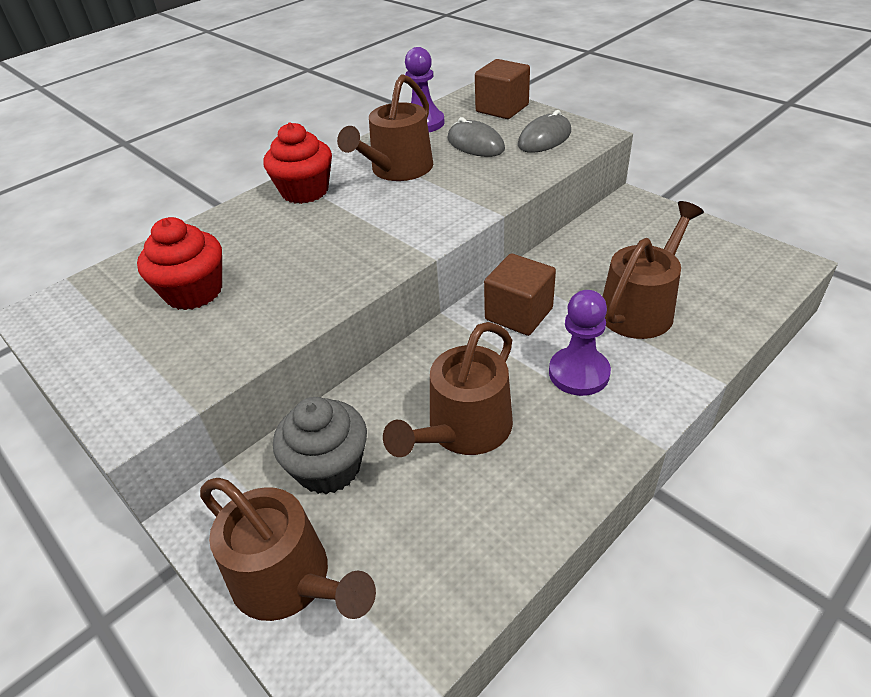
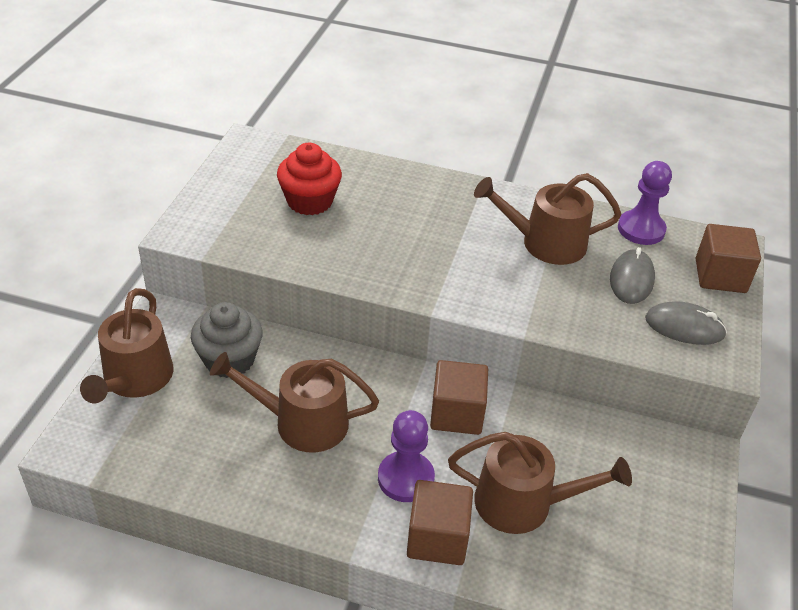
camera: 55 degrees right, 0 degrees up
red cupcake [263,123,332,204] -> none
none -> brown cube [407,480,473,565]

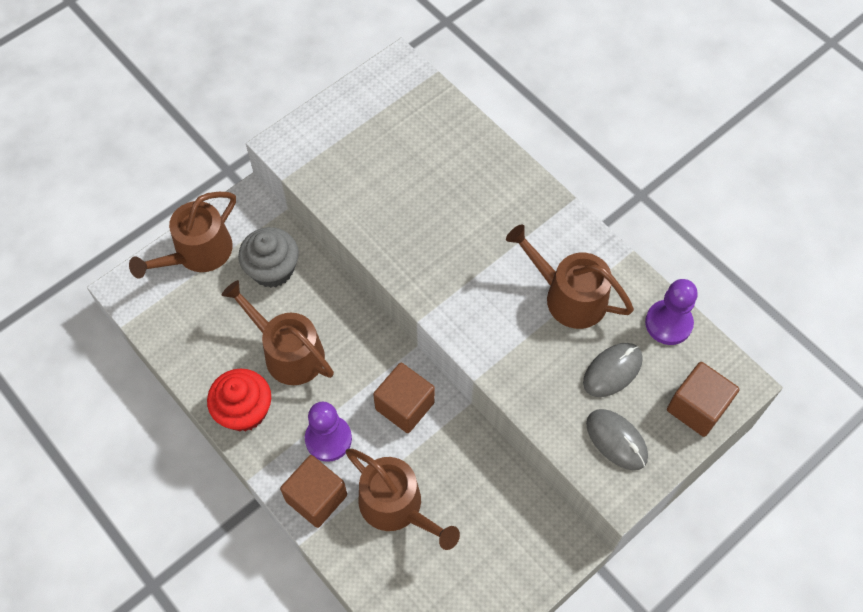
camera: 35 degrees right, 20 degrees up
red cupcake [277,143,342,215] -> red cupcake moved to [207,368,271,431]

